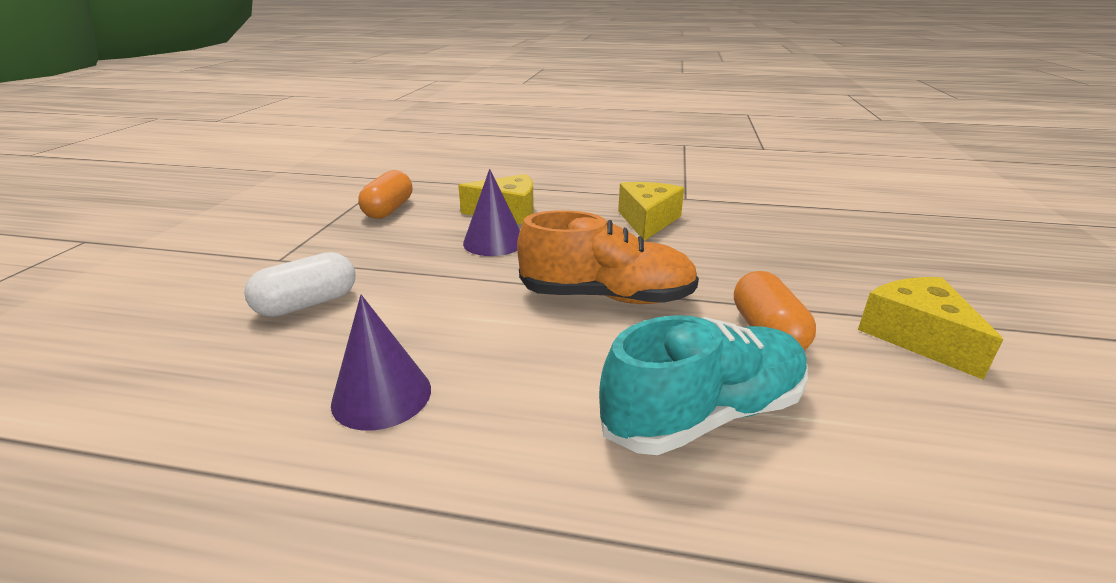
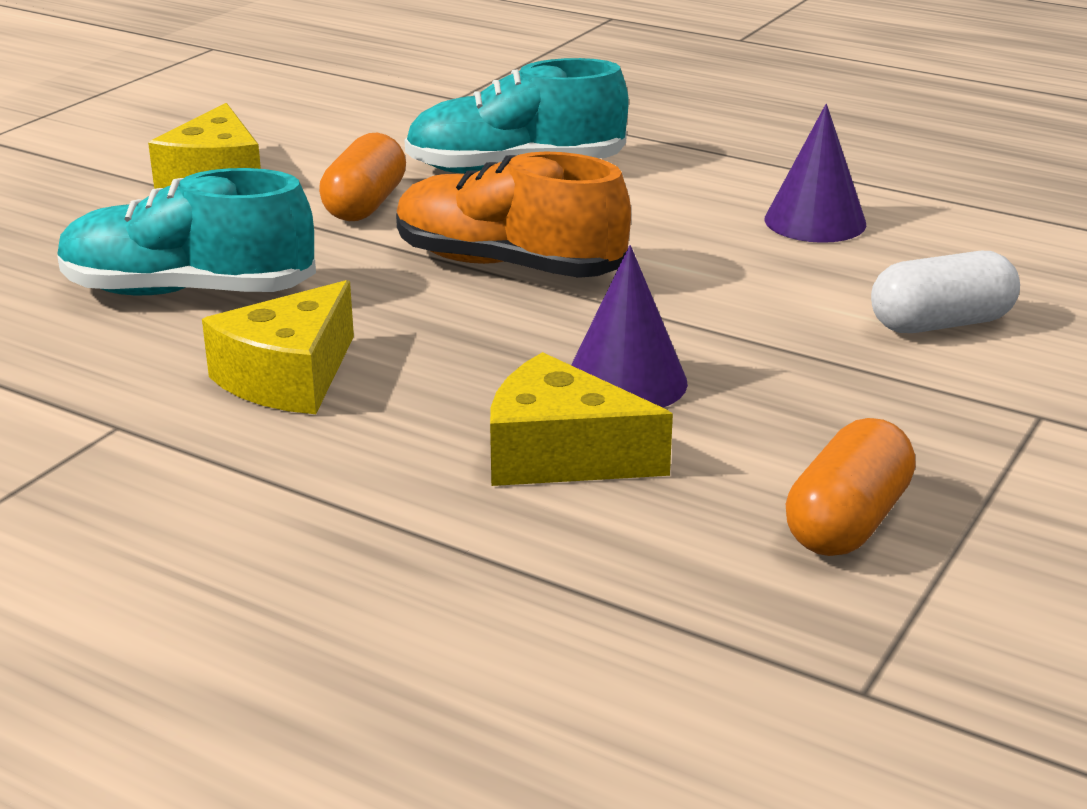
camera: 160 degrees left, 0 degrees up
none -> turquoise shoe [57,168,316,295]

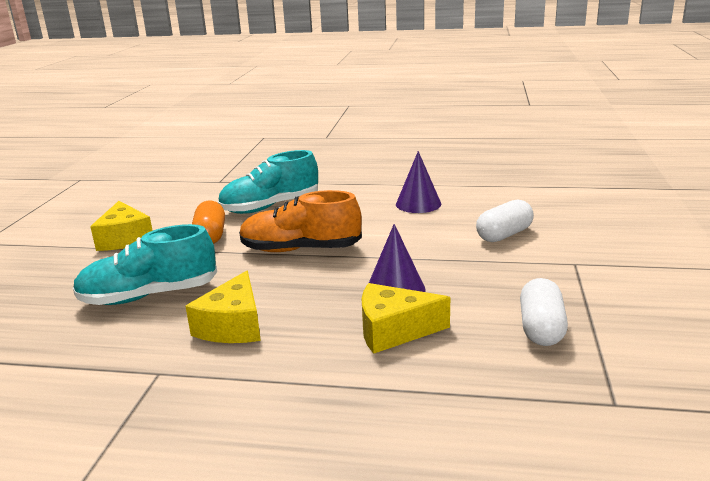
camera: 20 degrees left, 5 degrees down
orange capsule [786,418,916,556] -> white capsule [520,278,568,346]

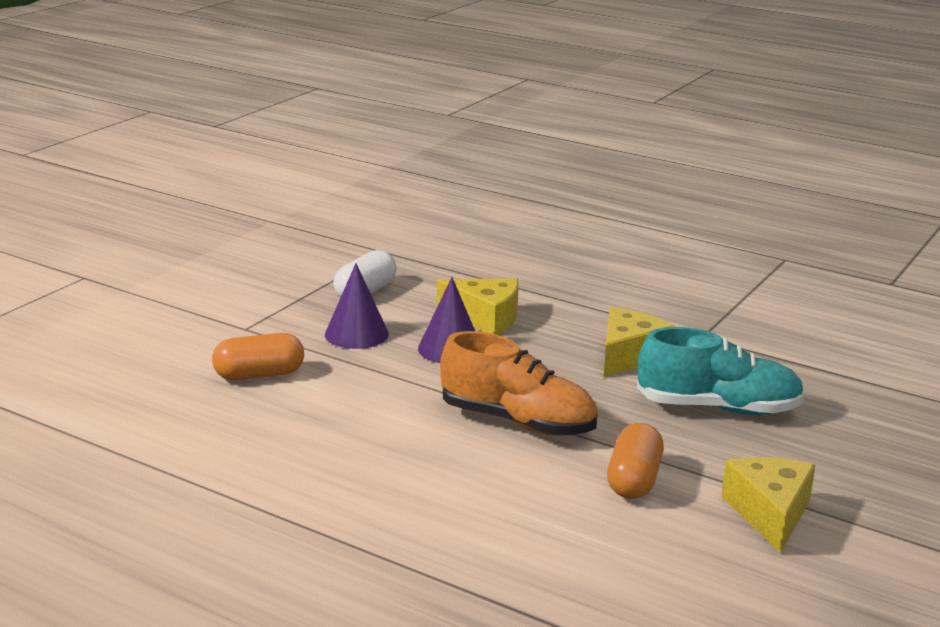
camera: 160 degrees left, 0 degrees up
turquoise shoe [218,150,318,214] -> none
purple cone [396,151,441,213] -> purple cone moved to [325,263,389,349]
white capsule [476,199,534,242] -> orange capsule [212,333,304,380]

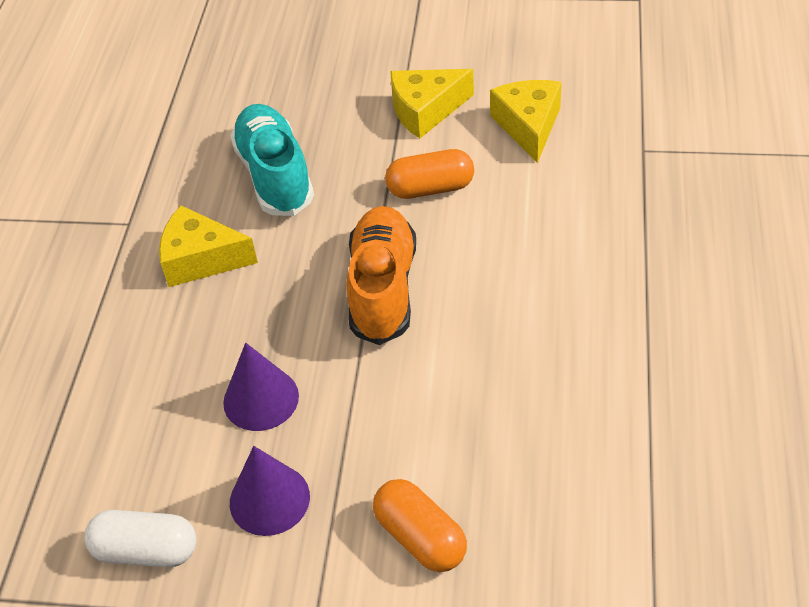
camera: 110 degrees left, 25 degrees up
yellow cheese [437,278,519,335] -> yellow cheese moved to [490,80,562,163]

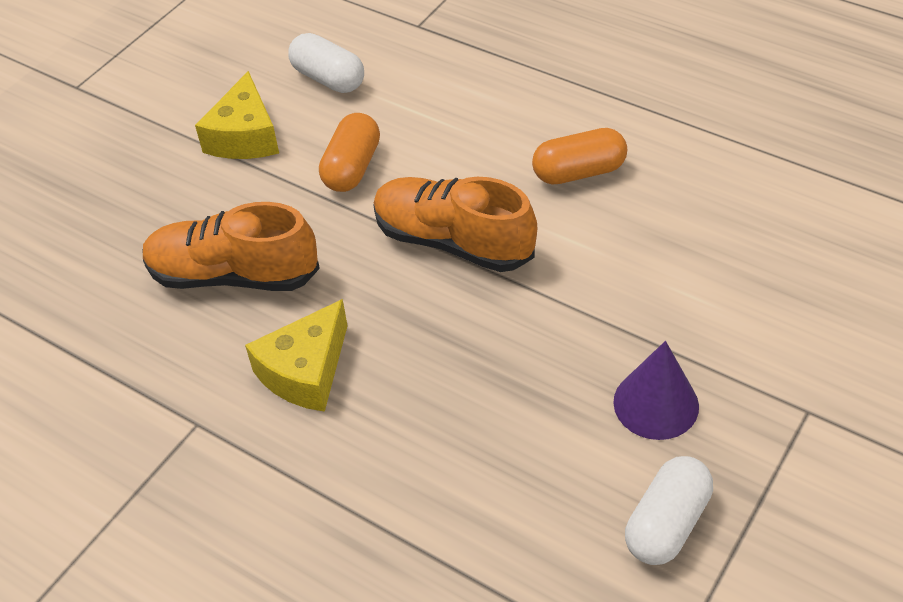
camera: 65 degrees left, 0 degrees up
purple cone [223,343,299,431] -> none
turquoise shoe [230,104,314,216] -> orange shoe [142,202,320,291]
orange capsule [373,479,467,572] -> orange capsule moved to [532,128,627,184]
yellow cheese [490,80,562,163] -> white capsule [288,33,364,93]

